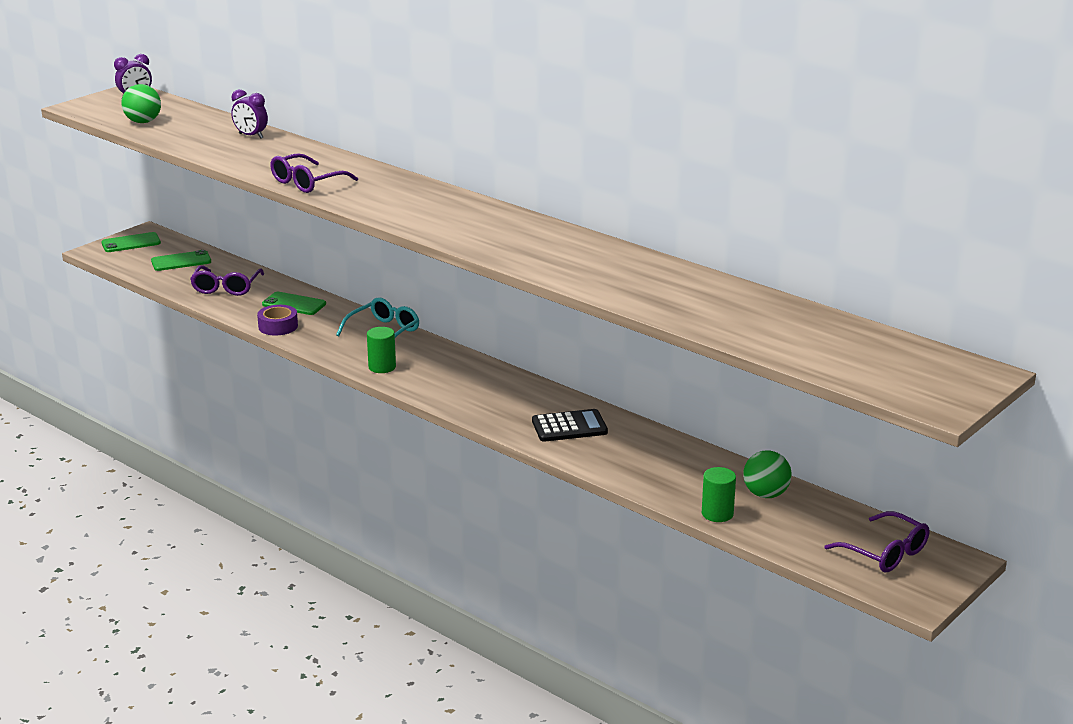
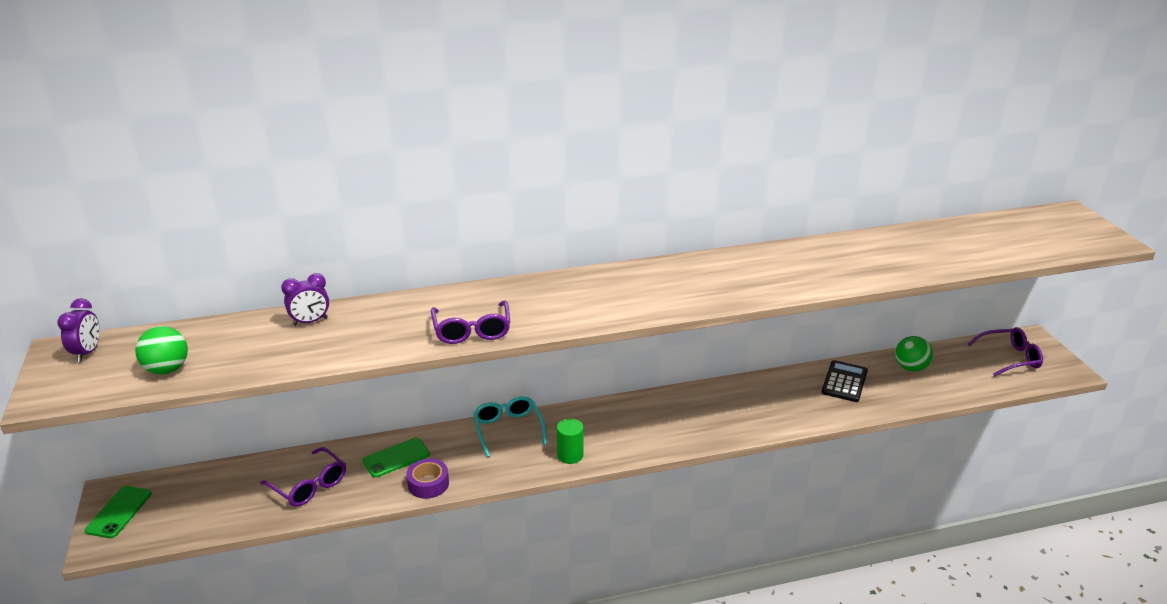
camera: 55 degrees left, 5 degrees up
green phone [151,250,211,271] -> none
black calculator [532,409,608,442] -> black calculator moved to [821,360,868,402]
green cylinder [702,467,736,522] -> none

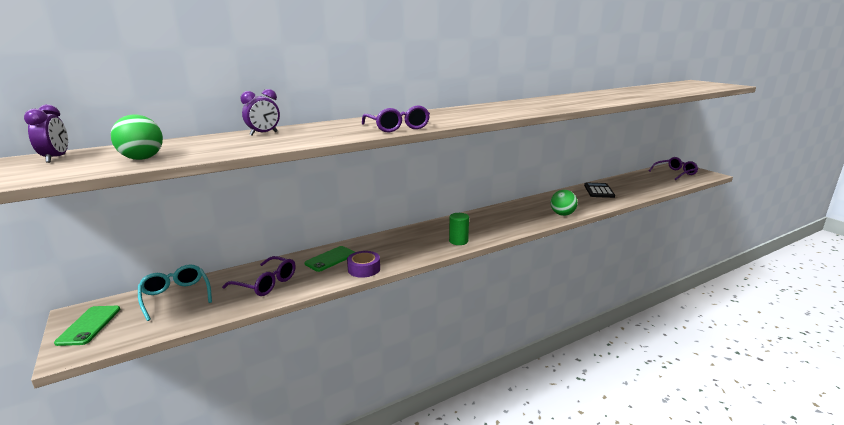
camera: 15 degrees left, 10 degrees down
turquoise glasses [473,396,547,457] -> turquoise glasses moved to [138,264,212,321]
green ball [895,336,933,372] -> green ball moved to [551,190,578,216]

